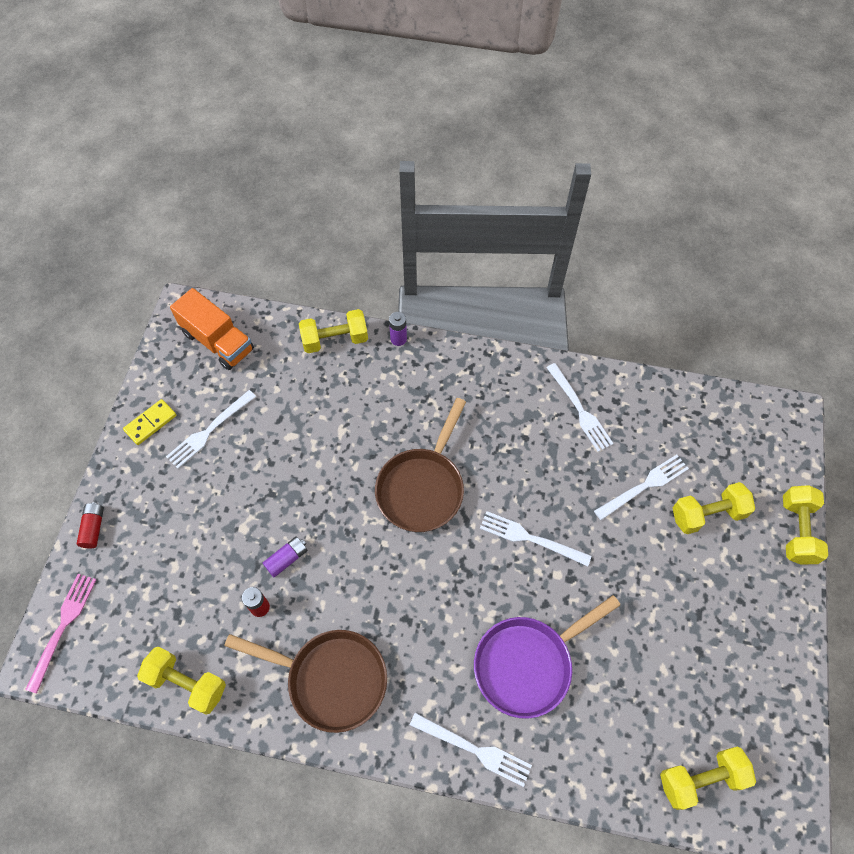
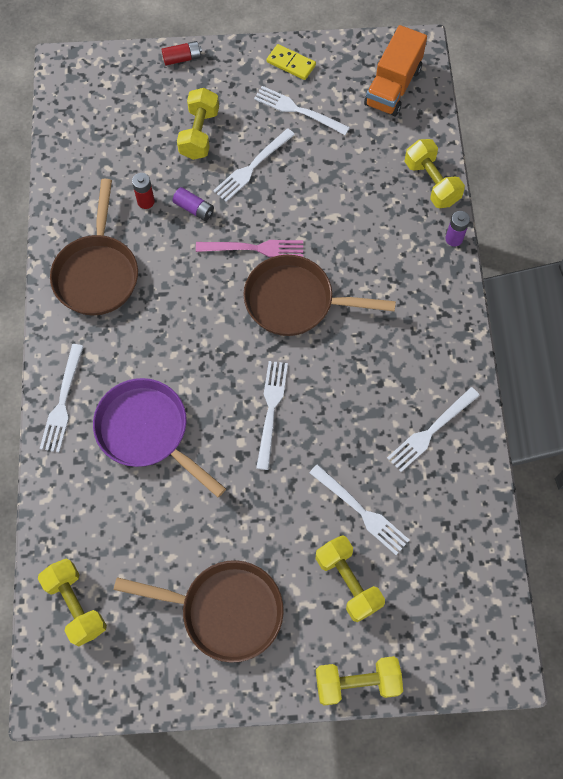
camera: 75 degrees right, 5 degrees up
pink fork [25,574,97,693] -> pink fork moved to [196,240,303,257]
yellow dumbbell [137,647,226,715] -> yellow dumbbell moved to [177,88,219,160]
none -> brown pan [114,560,284,663]
none -> white fork [213,128,295,202]

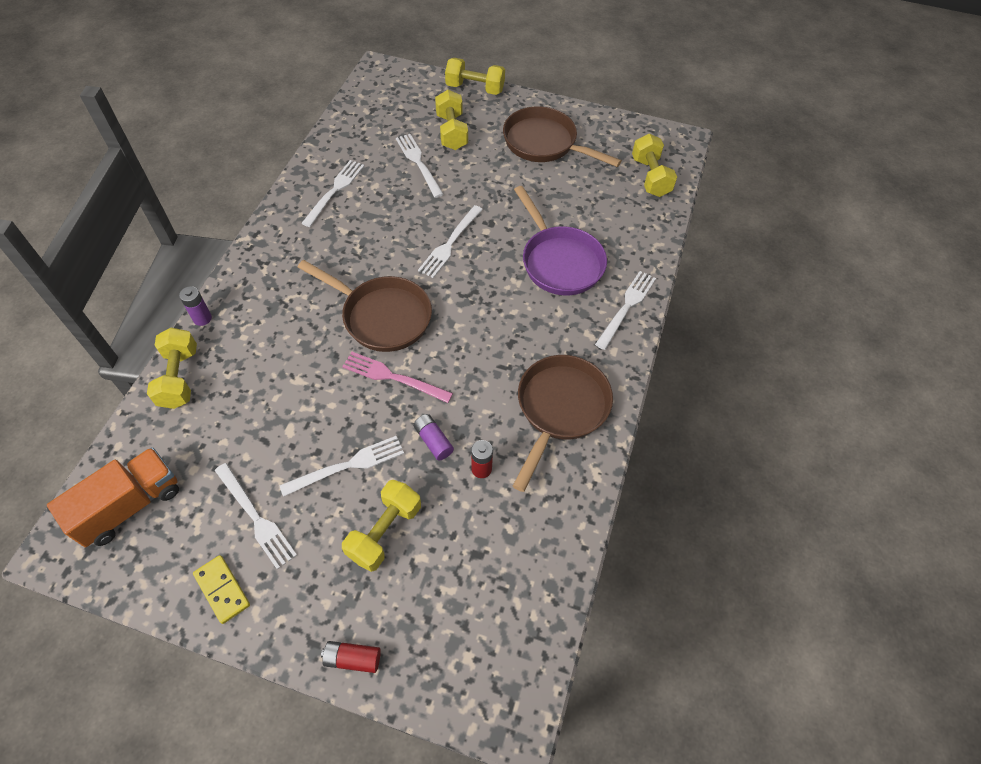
camera: 160 degrees left, 10 degrees down
white fork [387,387,480,472] -> white fork turned 45 degrees counterclockwise [301,160,364,227]

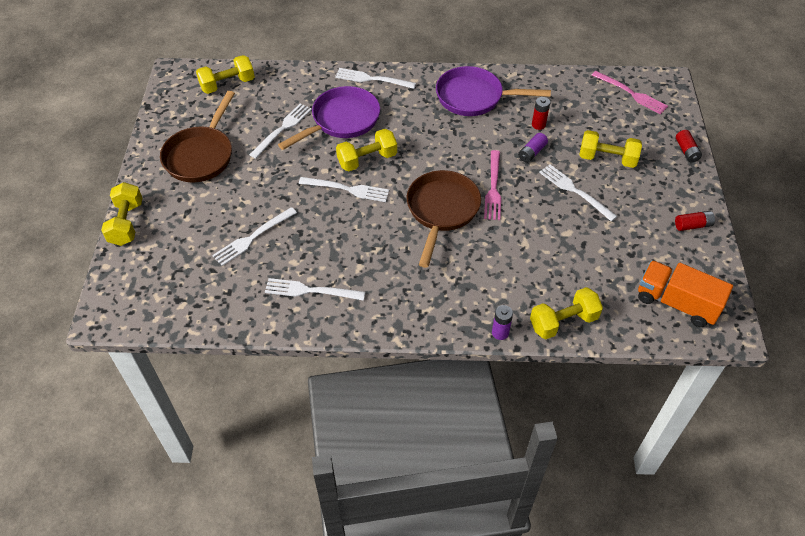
camera: 105 degrees left, 5 degrees down
yellow domino [193,555,250,624] -> red battery [675,211,715,231]
white fork [215,463,297,570] -> white fork moved to [249,103,312,159]
yellow dumbbell [435,90,468,150] -> yellow dumbbell moved to [336,129,397,172]
brown pan [513,355,613,492] -> purple pan [436,66,551,116]
none -> pink fork [592,71,668,114]

